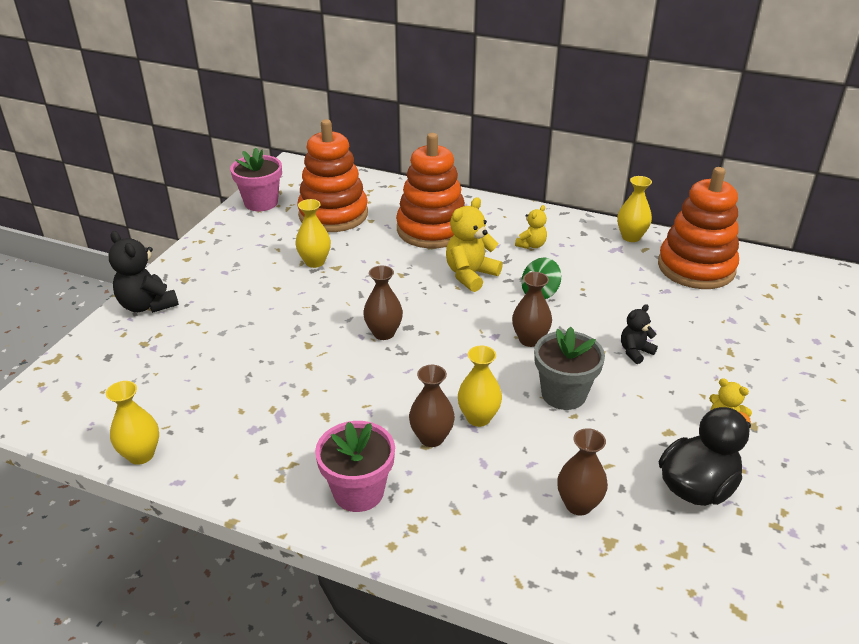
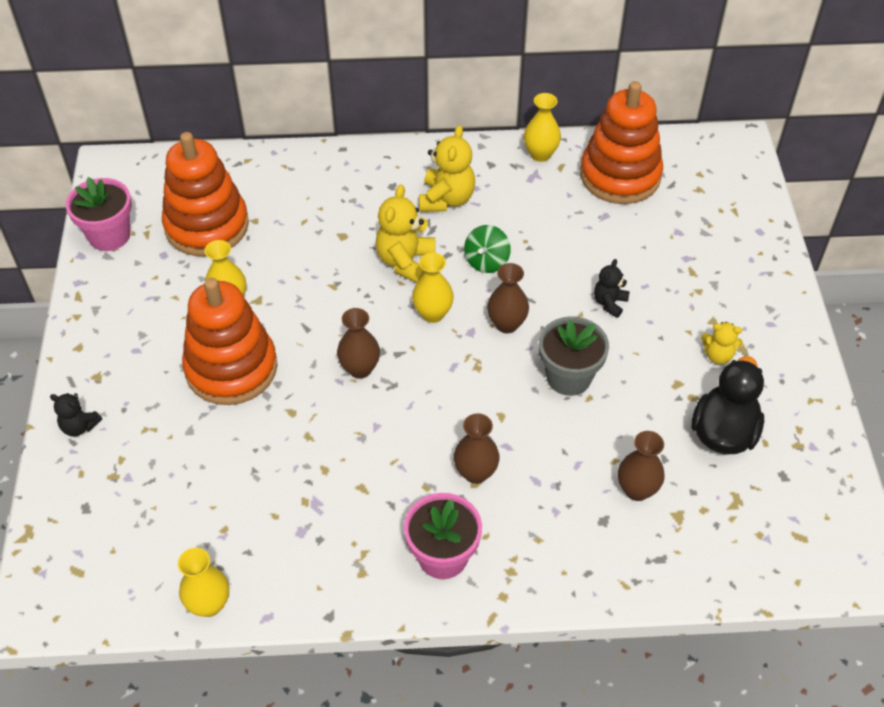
camera: 25 degrees left, 15 degrees up
black teddy bear [109,231,179,313] -> black teddy bear [50,393,102,436], size x0.58
orange stacking toy [396,133,465,248] -> orange stacking toy moved to [182,278,277,405]
yellow vase [458,346,502,427] -> yellow vase moved to [412,253,454,323]
yellow teddy bear [515,205,547,249] -> yellow teddy bear [419,125,475,212], size x1.72

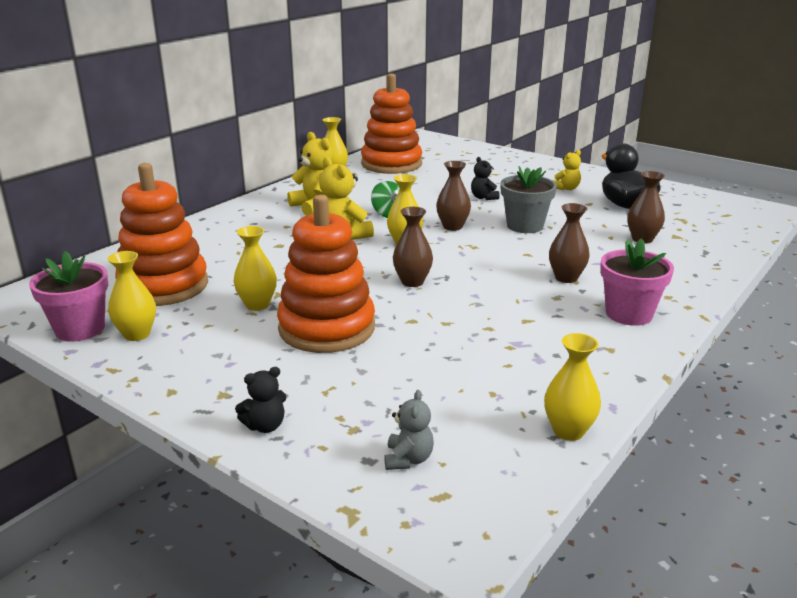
camera: 50 degrees left, 25 degrees down
none -> yellow vase [107,251,156,341]
none -> grey teddy bear [384,390,434,470]

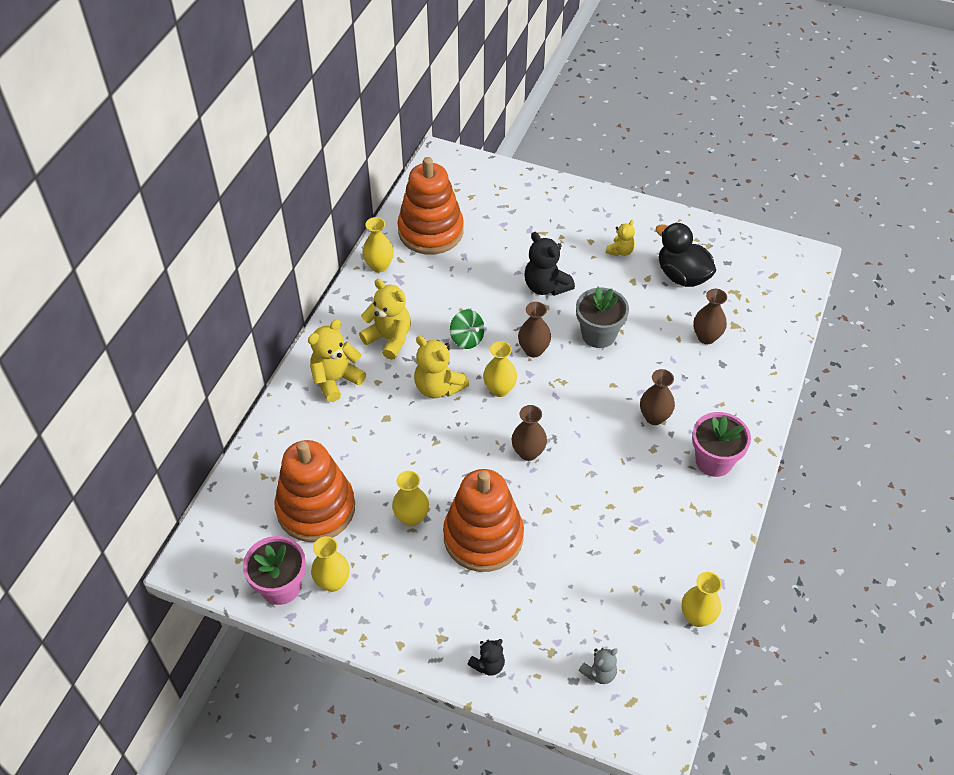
camera: 15 degrees left, 25 degrees up
grey teddy bear [384,390,434,470] -> grey teddy bear turned 60 degrees clockwise [579,648,618,684]
black teddy bear [471,157,500,200] -> black teddy bear [524,232,575,296], size x1.72
none -> yellow teddy bear [308,320,366,402]

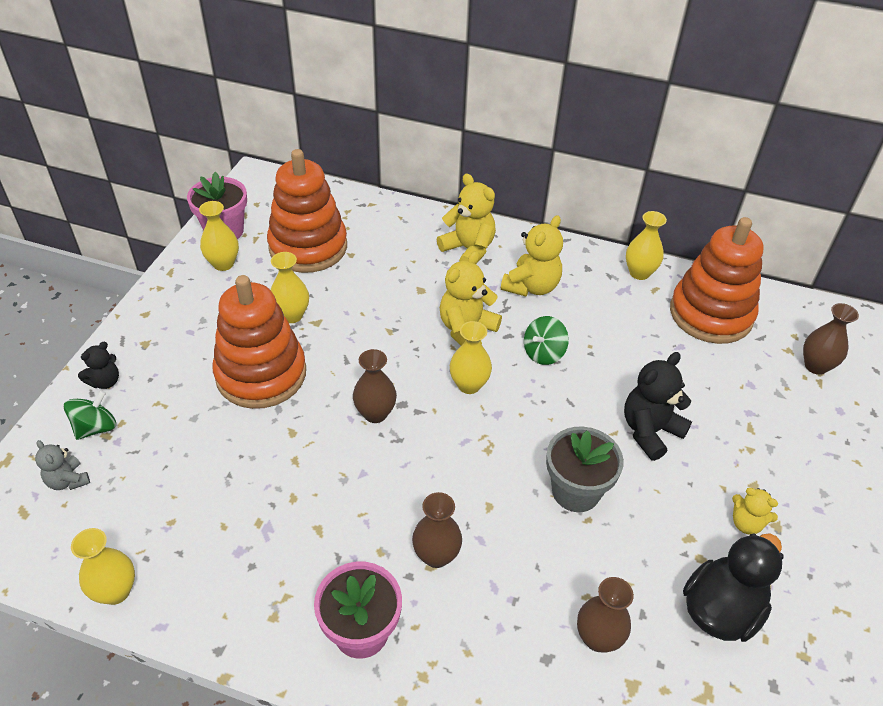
camera: 85 degrees right, 5 degrees down
black teddy bear [467,639,505,676] -> black teddy bear turned 90 degrees counterclockwise [78,342,119,389]
brown vase [518,302,551,357] -> brown vase moved to [803,303,859,375]
none -> green spinning top [64,390,116,440]

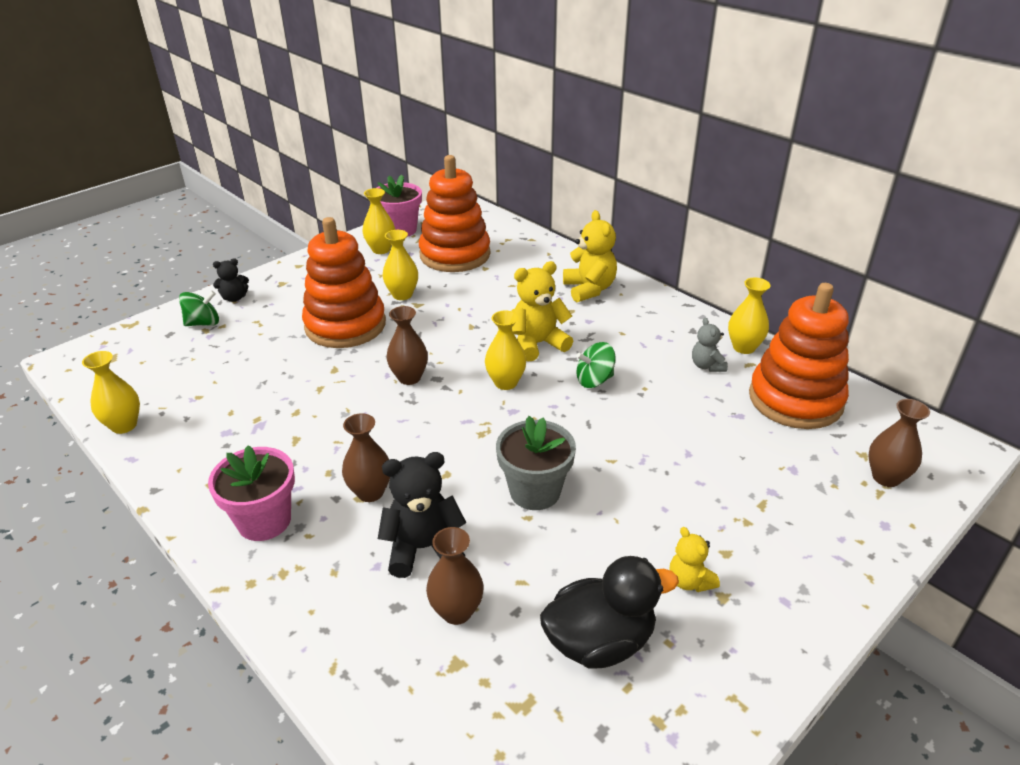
camera: 30 degrees right, 10 degrees down
grey teddy bear [35,440,90,490] -> grey teddy bear moved to [692,318,728,372]
yellow teddy bear [501,215,563,296] -> none
black teddy bear [624,352,692,461] -> black teddy bear moved to [378,452,467,578]

